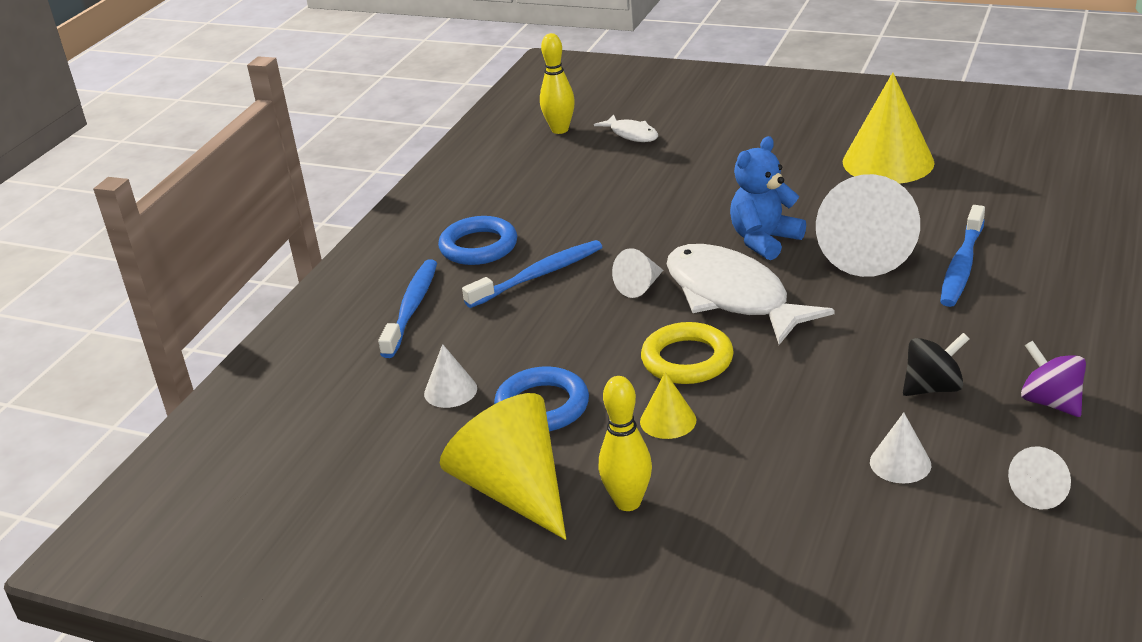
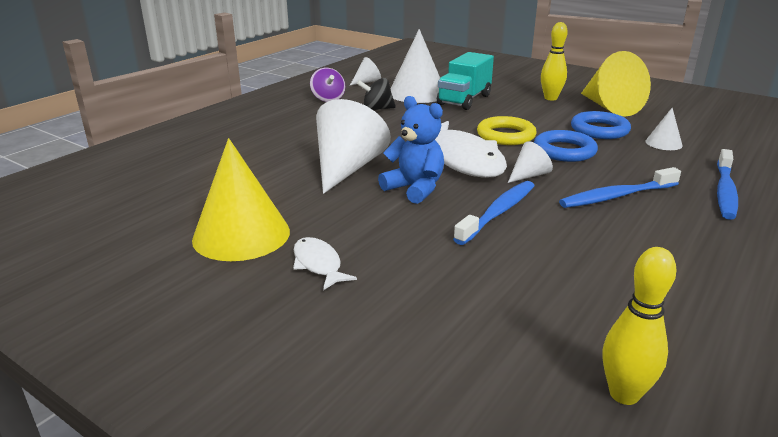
camera: 170 degrees left, 5 degrees down
blue ring [438,216,517,265] -> blue ring moved to [534,130,598,162]
white fish [594,114,658,142] -> white fish moved to [293,237,357,290]
yellow cone [640,372,697,439] -> none
blue teddy bear [730,136,806,260] -> blue teddy bear turned 105 degrees counterclockwise [378,96,444,204]
white cone [870,413,931,483] -> white cone [390,29,440,103], size x2.06
blue toothbrush [940,205,985,307] -> blue toothbrush moved to [453,181,535,245]
none -> turquoise truck [437,52,494,110]

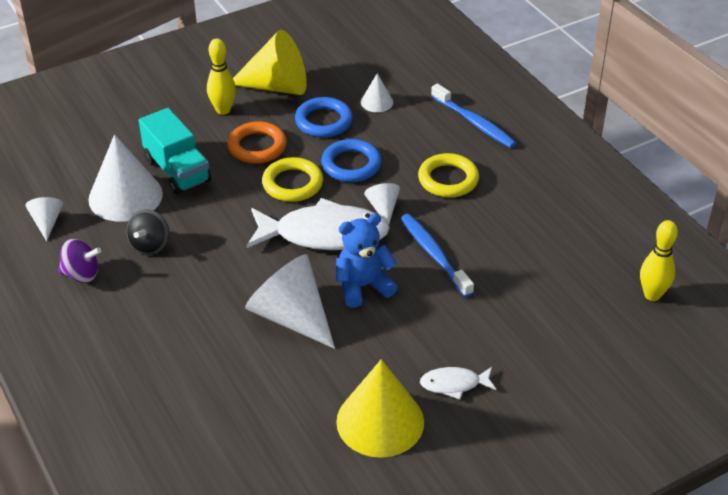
camera: 65 degrees left, 15 degrees up
blue toothbrush [559,167,681,208] -> yellow ring [418,153,479,197]
none -> orange ring [227,121,287,164]

